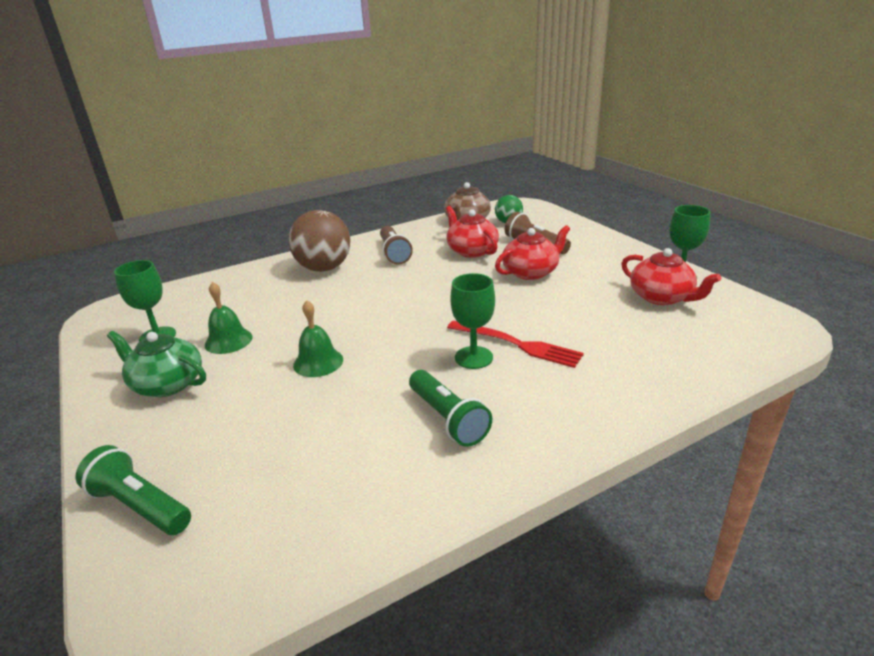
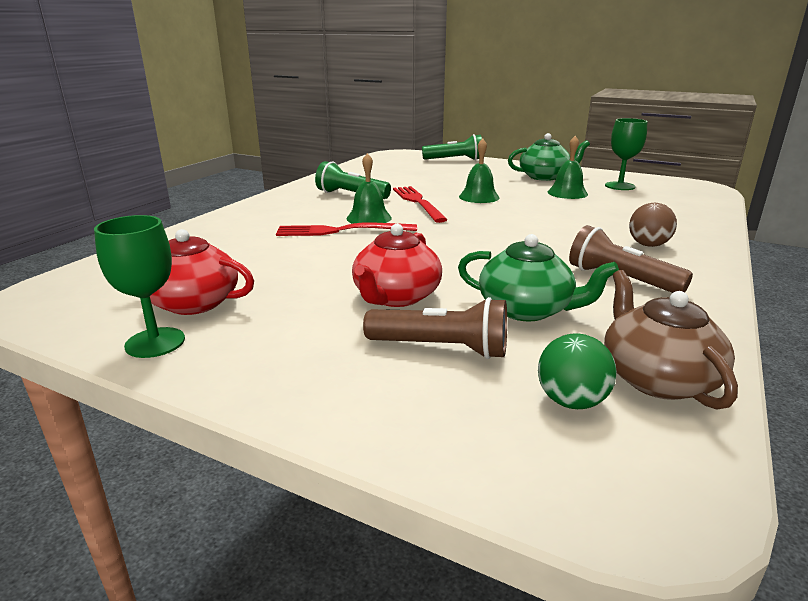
camera: 145 degrees right, 5 degrees down
brown ball [289,210,350,272] -> brown ball [629,203,677,247], size x0.53
red teapot [446,206,499,258] -> green teapot [458,234,619,322]
green goblet [450,273,495,369] -> green bell [347,153,392,224]
none -> red fork [393,186,448,223]

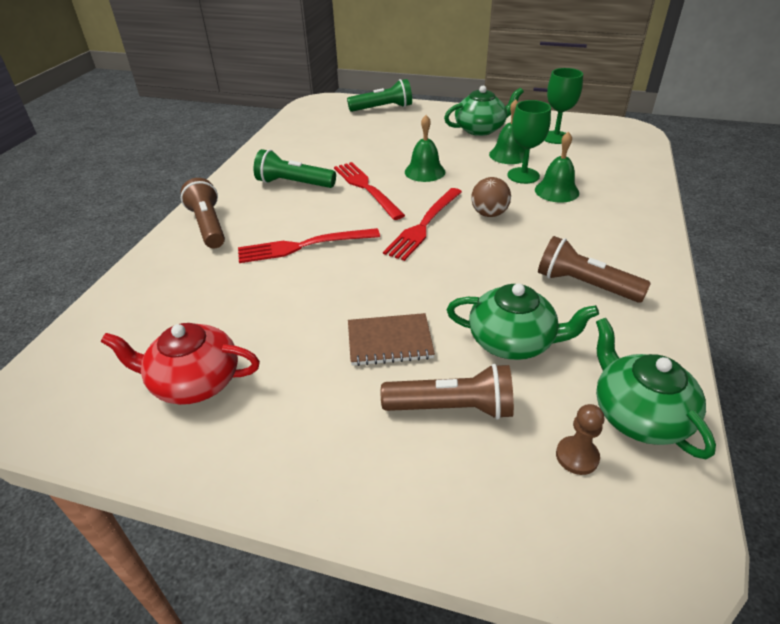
camera: 10 degrees left, 15 degrees up
green goblet [94,215,185,358] -> green goblet moved to [507,100,551,184]
green bell [347,153,392,224] -> green bell moved to [535,131,579,203]
red teapot [352,224,442,307] -> brown notebook [348,313,435,366]
green ball [538,333,617,409] -> brown pawn [556,404,605,475]
brown teapot [604,270,738,410] -> green teapot [596,318,716,459]
brown ball [629,203,677,247] -> brown ball moved to [471,177,511,217]
none -> brown flashlight [181,178,225,248]
none -> red fork [383,188,462,261]

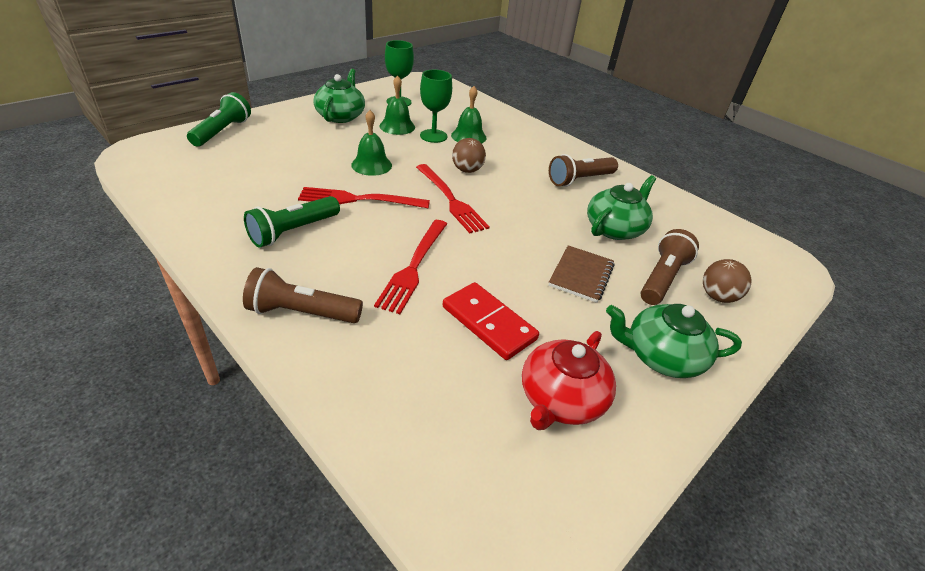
camera: 65 degrees left, 0 degrees up
brown pawn [556,404,605,475] -> none
green teapot [596,318,716,459] -> green teapot moved to [606,304,742,378]
none -> red domino [443,282,539,360]
none -> brown ball [703,259,752,303]

